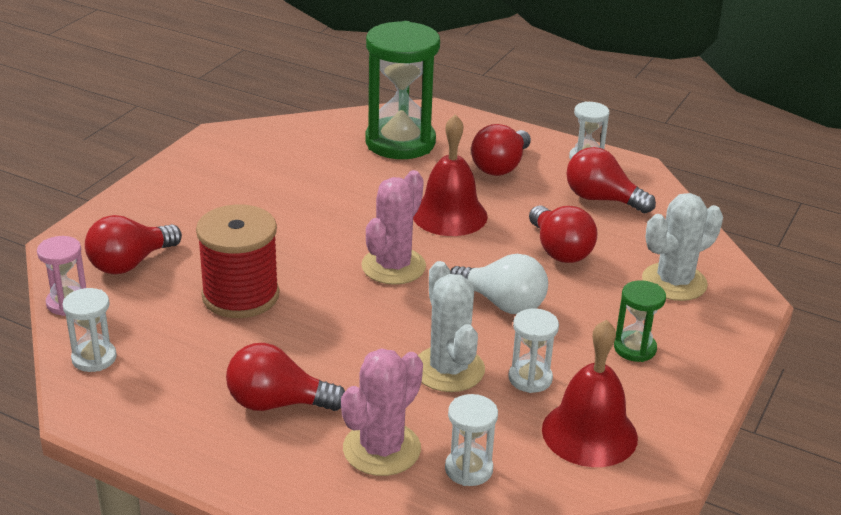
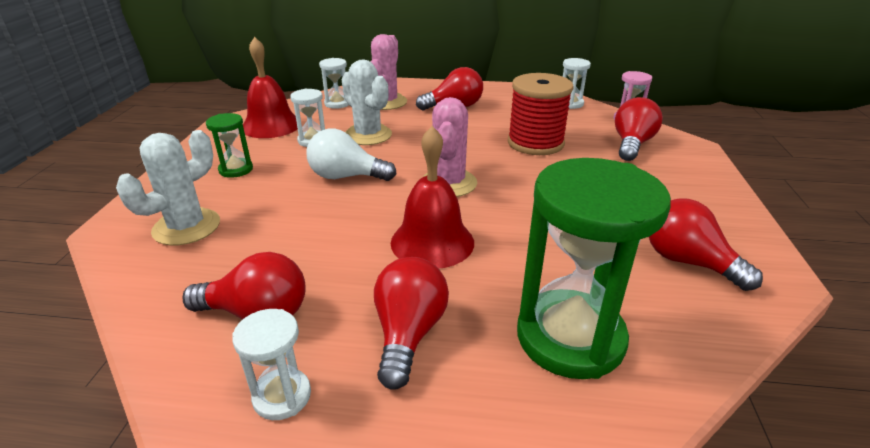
camera: 160 degrees right, 0 degrees up
red light bulb [529,206,598,263] -> red light bulb moved to [649,198,763,291]

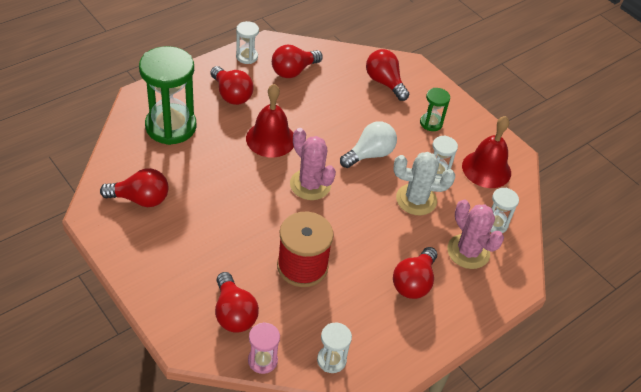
camera: 130 degrees right, 15 degrees up
white cactus [116,130,220,246] -> red light bulb [366,49,409,101]

